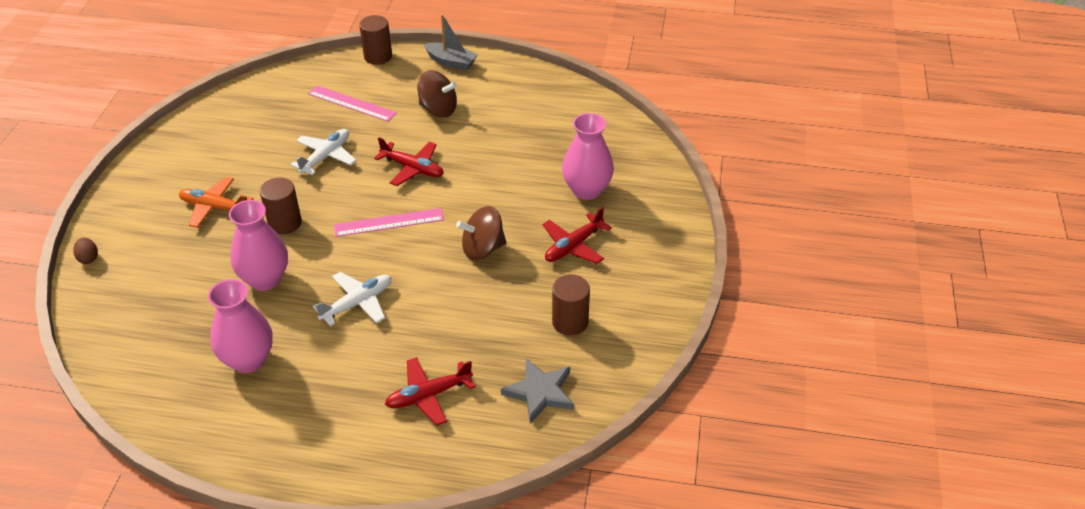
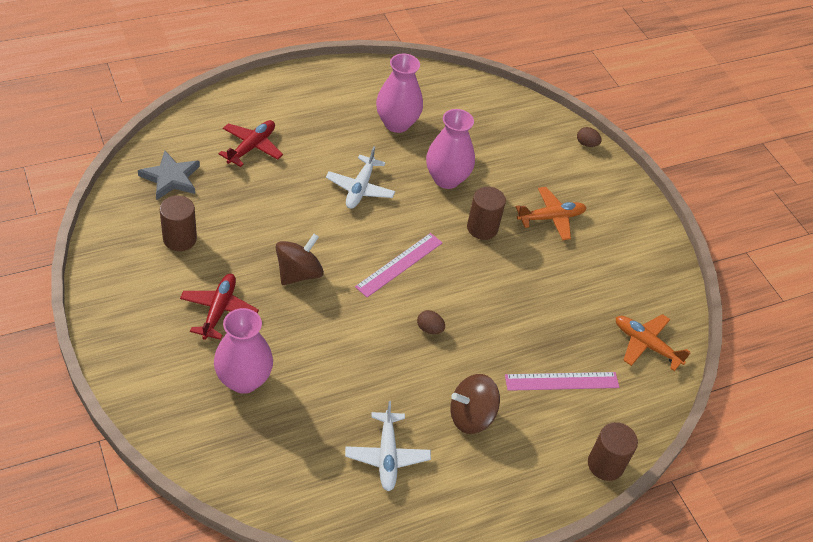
camera: 140 degrees right, 5 degrees up
white plane [290,129,357,175] -> white plane moved to [345,401,431,492]
red plane [374,137,444,186] -> brown egg [417,310,445,334]
grey boat [424,14,478,71] -> none
none -> orange plane [616,314,691,371]

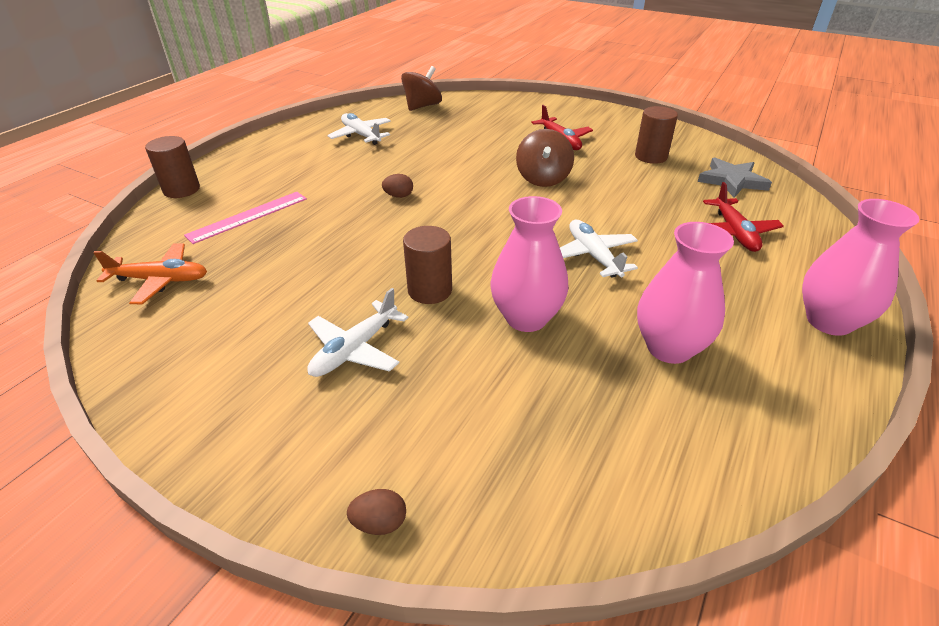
camera: 150 degrees right, 10 degrees down
pink vase [214,308,273,394] -> pink vase moved to [802,199,920,336]
pink ruler [355,233,443,297] -> none
brown spinning top [450,374,500,434] -> brown spinning top moved to [401,66,442,111]
orange plane [515,187,587,240] -> white plane [307,288,408,377]

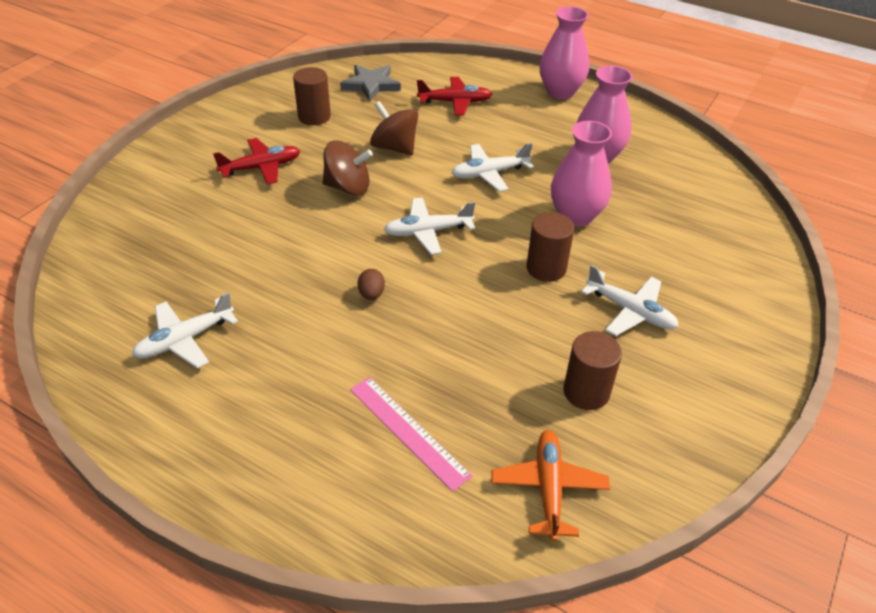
camera: 90 degrees left, 5 degrees up
brown cylinder [145,136,200,198] -> brown cylinder moved to [563,331,622,410]
brown egg [347,489,406,535] -> none
brown spinning top [401,66,442,111] -> brown spinning top moved to [370,101,418,155]
none -> white plane [384,198,475,255]

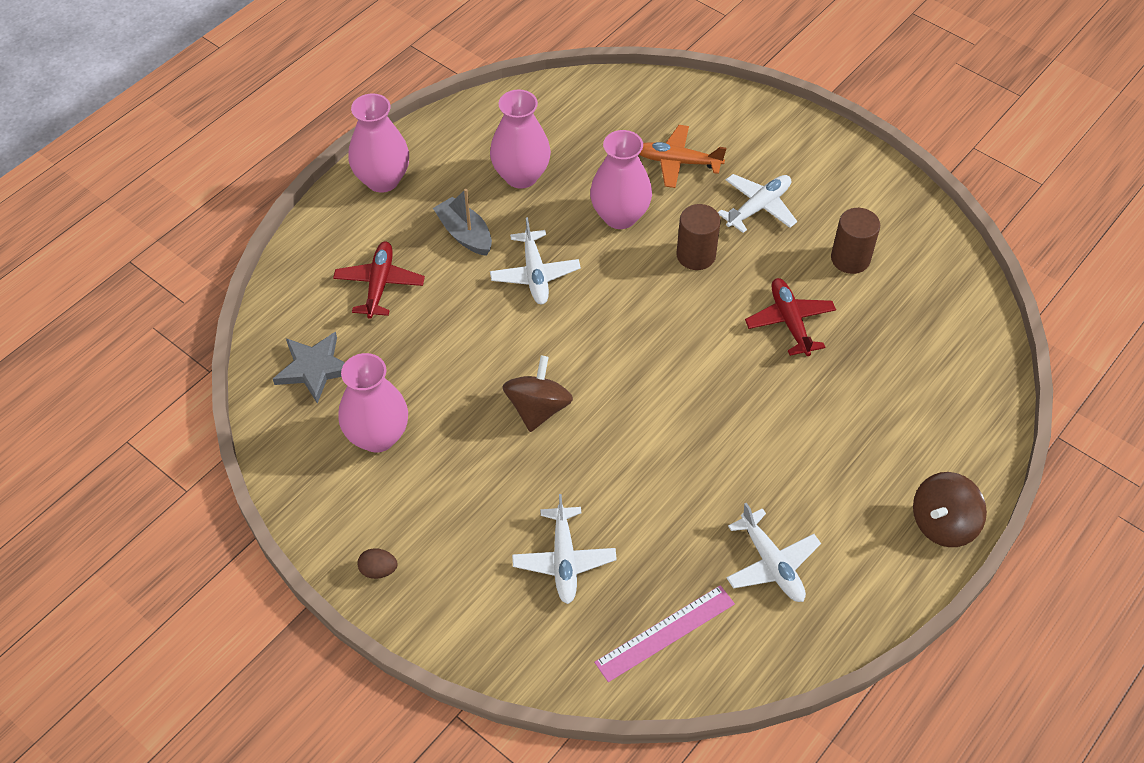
camera: 80 degrees left, 10 degrees up
red plane [213,138,300,185] -> red plane moved to [745,278,836,356]
brown cylinder [293,67,331,125] -> pink vase [338,353,408,452]
pink ruler [350,377,472,492] -> pink ruler moved to [594,585,735,682]
brown egg [358,269,385,300] -> brown egg moved to [357,548,397,579]
brown spinning top [370,101,418,155] -> brown spinning top moved to [913,472,987,547]
white plane [384,198,475,255] -> white plane moved to [512,494,617,604]
orange plane [492,430,610,541] -> orange plane moved to [639,125,726,188]
none -> grey boat [433,189,492,256]

